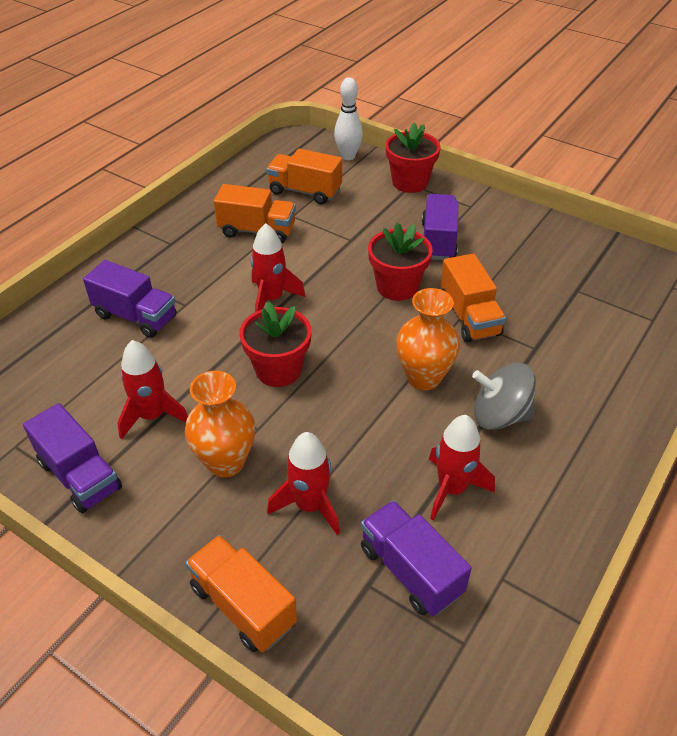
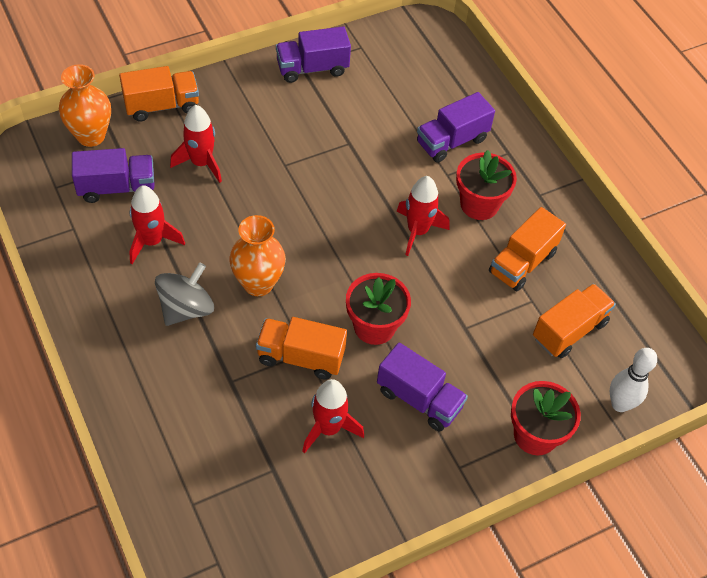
camera: 115 degrees right, 10 degrees up
red rocket [118,340,188,440] -> red rocket moved to [302,379,364,453]
orange vase [185,371,255,478] -> orange vase moved to [59,64,111,147]
red flower pot [239,301,312,387] -> red flower pot moved to [456,150,517,220]

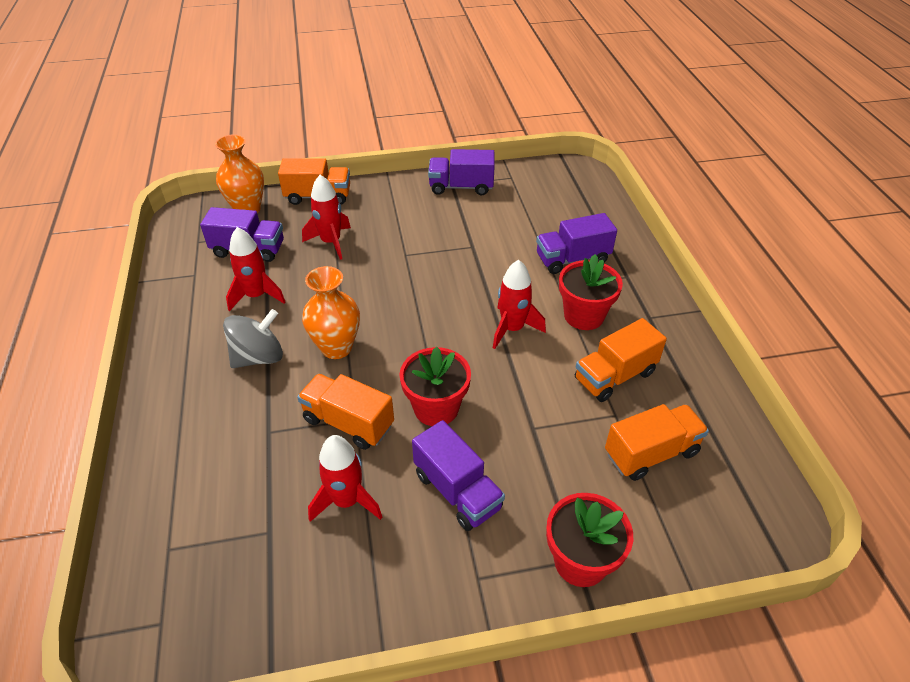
camera: 20 degrees right, 10 degrees down
white bowling pin [610,348,657,412] -> none

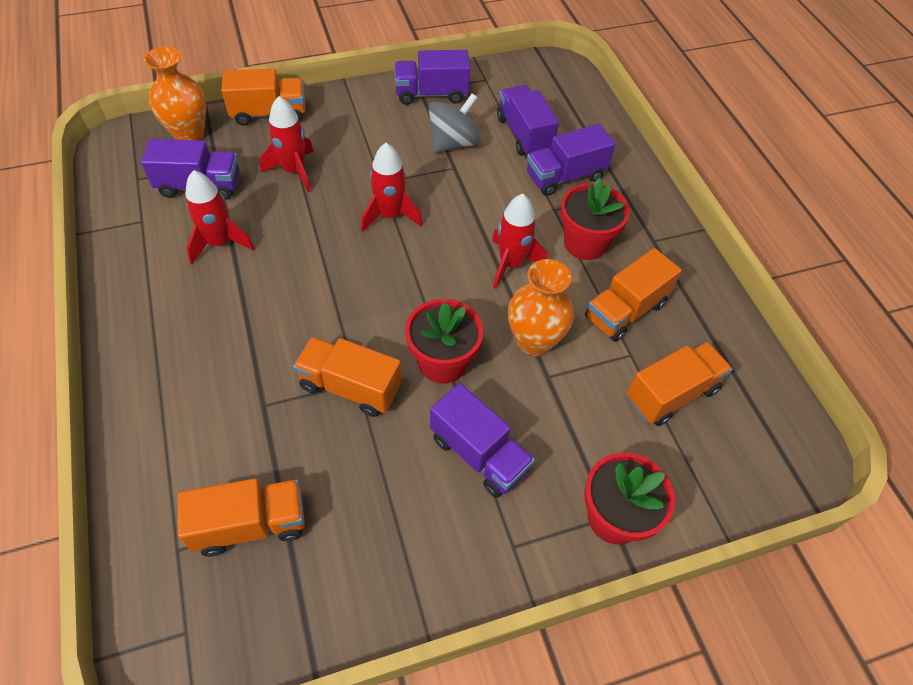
camera: 10 degrees left, 10 degrees up
grey spinning top [223,309,283,368] -> grey spinning top moved to [429,93,480,153]
orange vase [302,266,360,359] -> orange vase moved to [508,259,574,356]
red rocket [308,435,382,522] -> red rocket moved to [361,143,423,232]
none -> orange truck [178,478,305,556]
none -> purple truck [497,85,559,156]

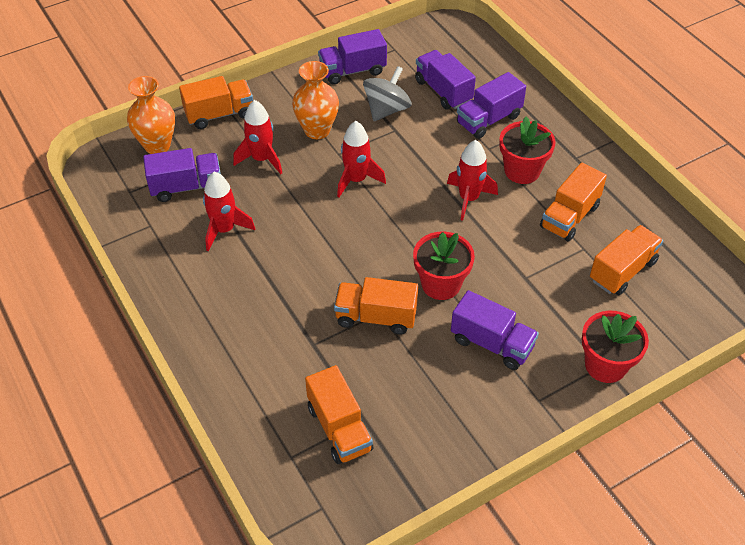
camera: 10 degrees left, 5 degrees down
orange truck [178,478,305,556] -> orange truck turned 90 degrees clockwise [305,365,373,464]
orange vase [508,259,574,356] -> orange vase moved to [292,61,339,139]

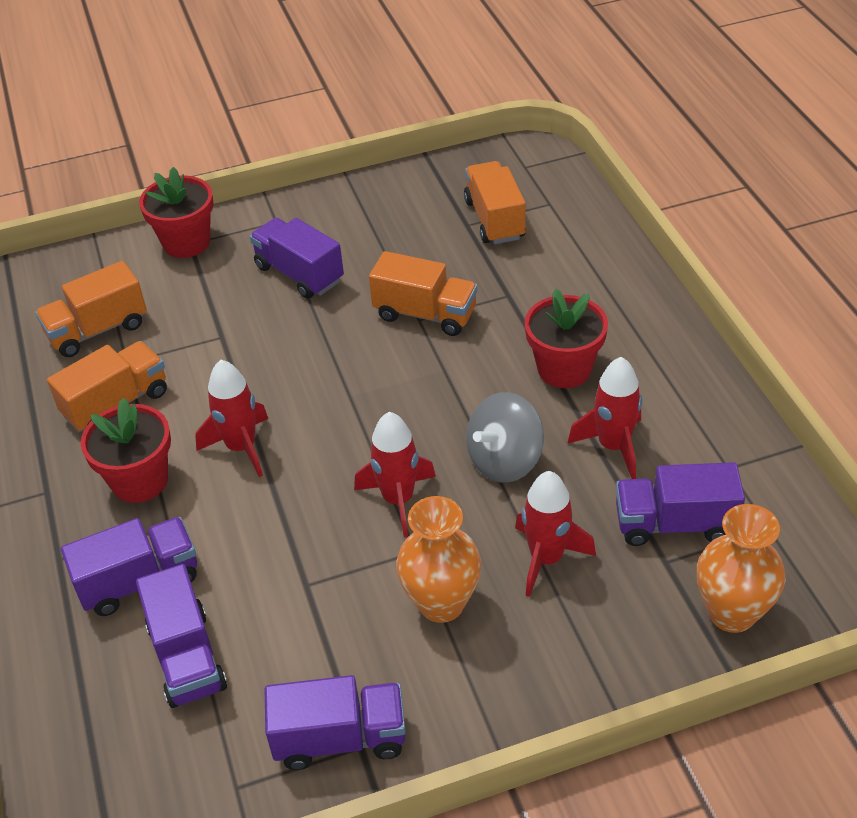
camera: 165 degrees left, 5 degrees down
orange truck [179,76,253,129] -> none
grey spinning top [363,66,412,121] -> grey spinning top moved to [466,392,544,483]
red flower pot [413,232,475,300] -> red flower pot moved to [524,289,608,388]

